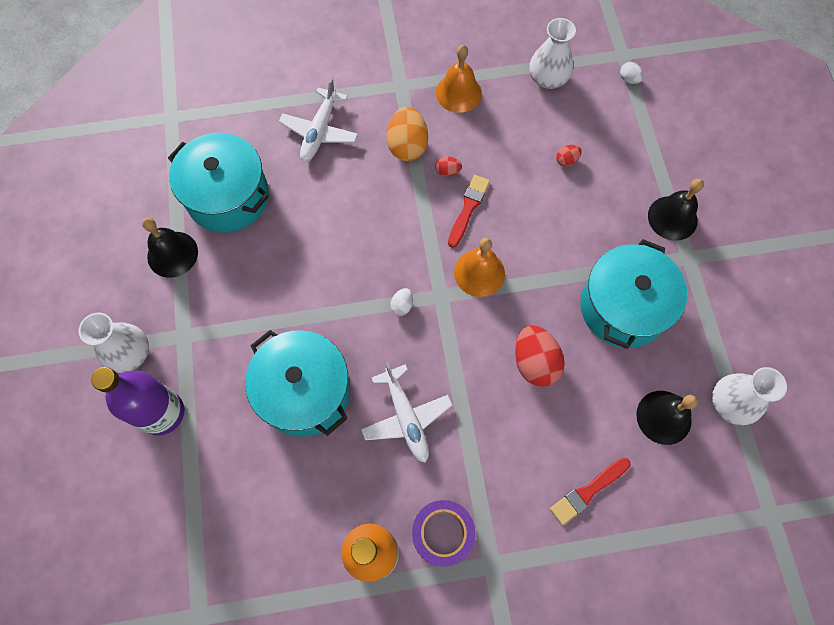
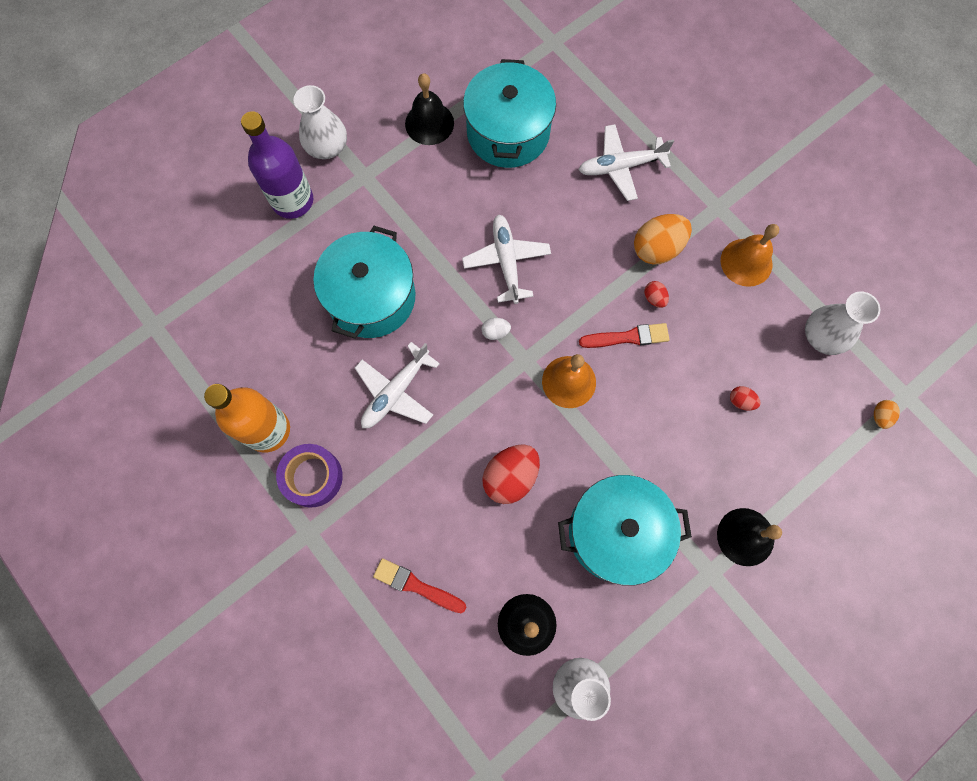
camera: 60 degrees right, 5 degrees up
white egg [620,62,643,84] -> orange egg [874,400,900,429]
none -> white plane [462,214,551,304]

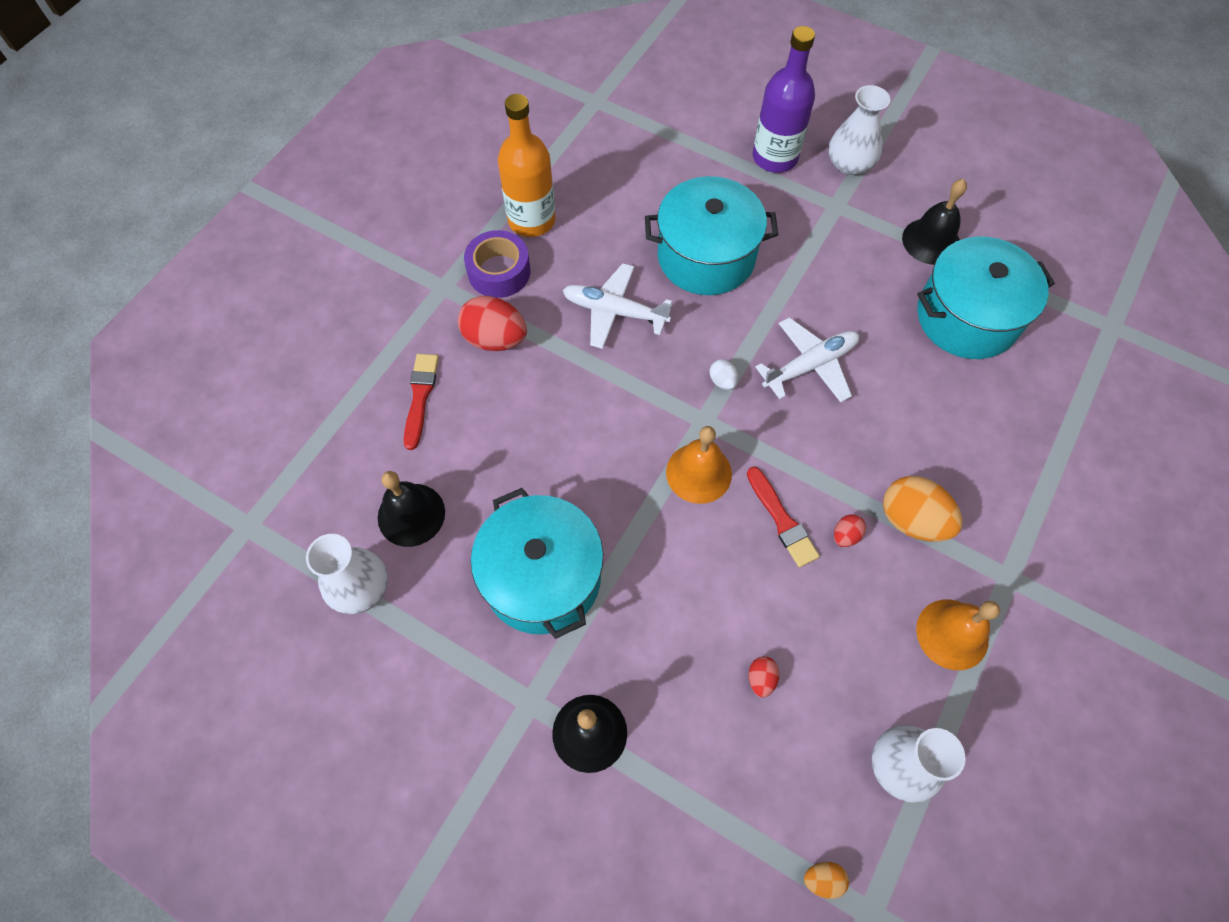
camera: 70 degrees right, 10 degrees down
red egg [482,444,540,504] -> red egg moved to [458,296,527,351]
white plane [579,124,674,201] -> none

